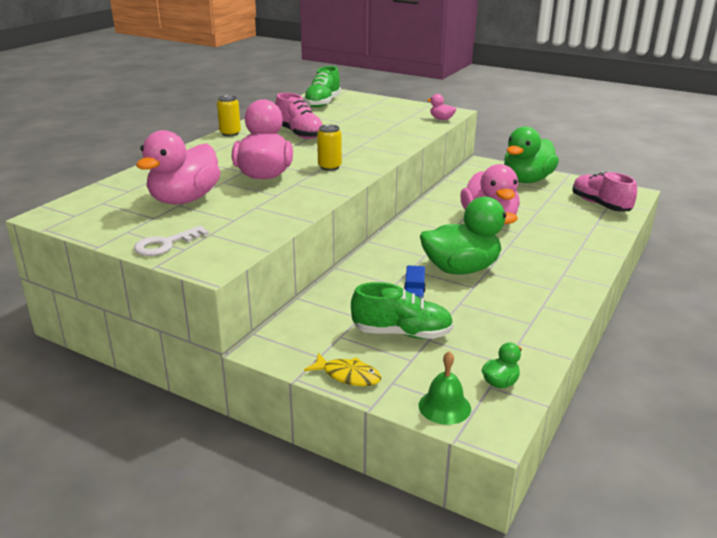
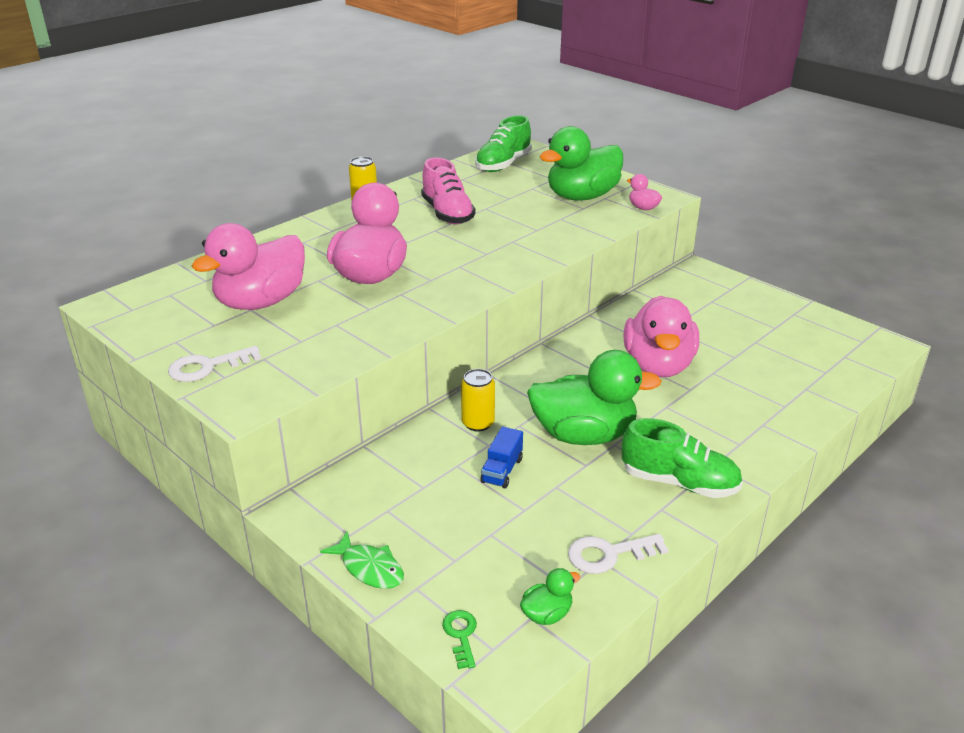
camera: 15 degrees right, 5 degrees up
yellow fish [304,353,381,386] -> green fish [320,532,404,589]
yellow can [317,125,342,171] -> yellow can moved to [461,369,495,431]
green shoe [351,282,454,339] -> green shoe moved to [622,418,743,498]
green bell [419,351,471,425] -> green key [442,610,477,669]
green duck [504,126,559,183] -> green duck moved to [539,126,623,201]
pink shoe [572,172,637,212] -> none
none -> white key [568,534,668,574]

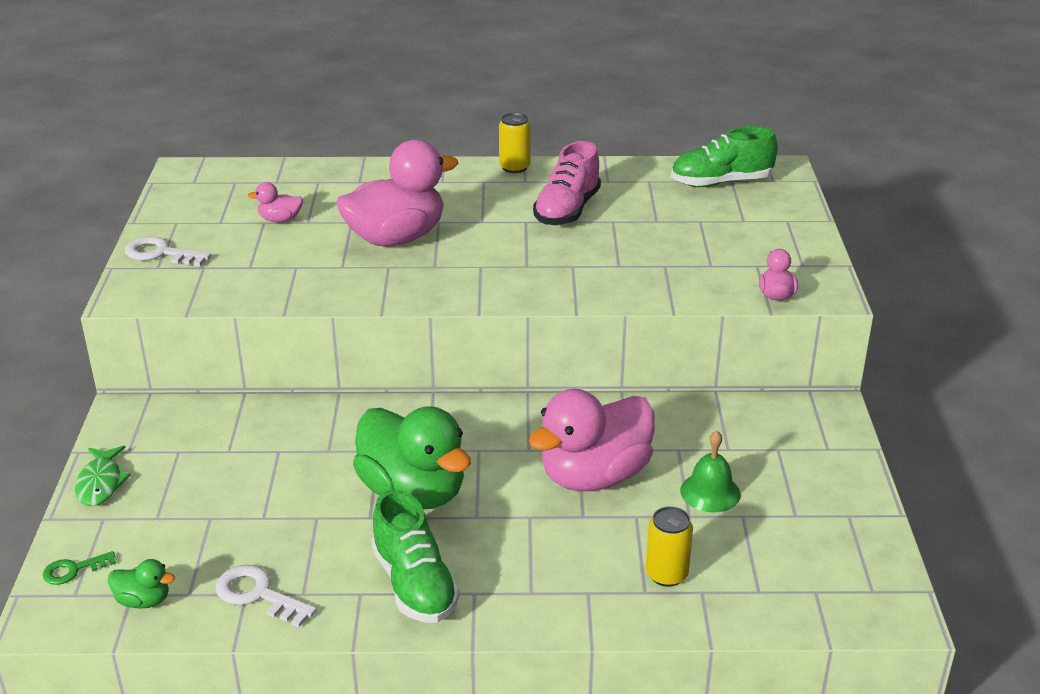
camera: 45 degrees right, 0 degrees up
pink duck [192,223,305,310] -> pink duck [247,182,303,223], size x0.43
green key [442,610,477,669] -> green key turned 150 degrees counterclockwise [43,551,116,585]
yellow can [461,369,495,431] -> yellow can moved to [646,506,693,587]
blue truck [481,427,523,488] -> none
green duck [539,126,623,201] -> none
none -> green bell [680,431,741,513]

